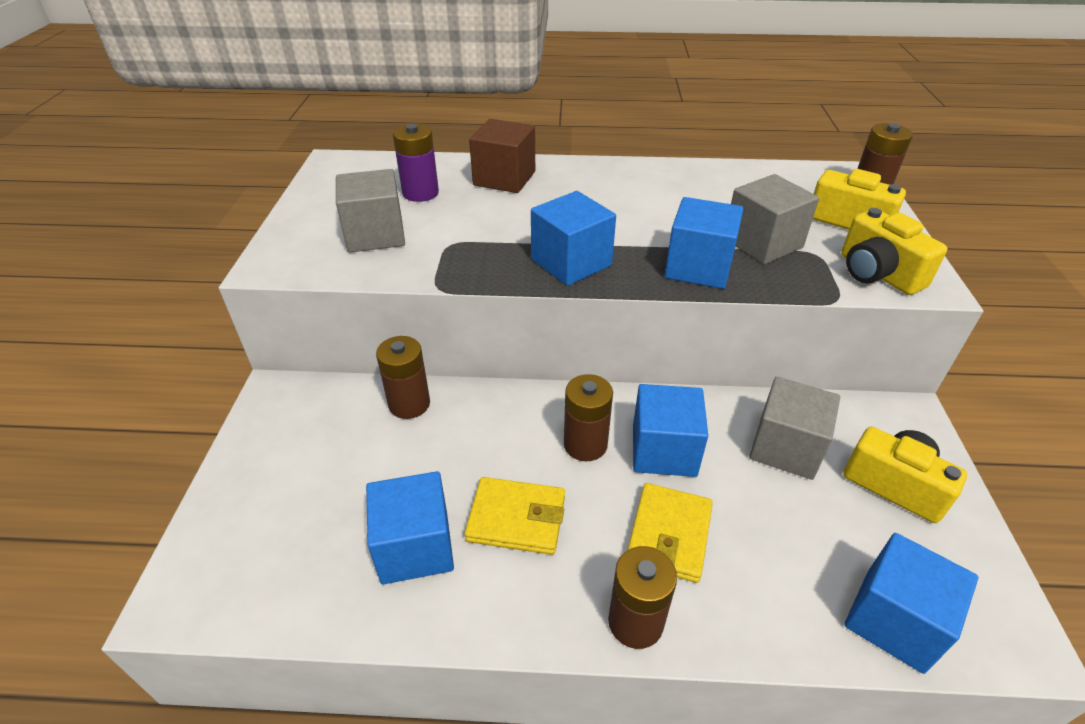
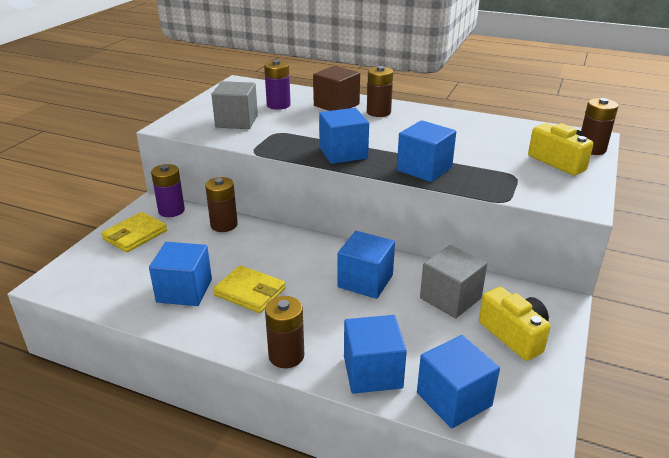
camera: 20 degrees right, 10 degrees down
brown battery [564,374,613,461] -> brown battery moved to [367,66,393,117]
yellow wallet [627,483,713,583] -> yellow wallet moved to [101,212,167,252]
grey cube [731,174,819,264] -> none
yellow camera [841,208,948,295] -> none
none -> purple battery [151,164,185,217]
none -> blue cube [344,315,407,394]

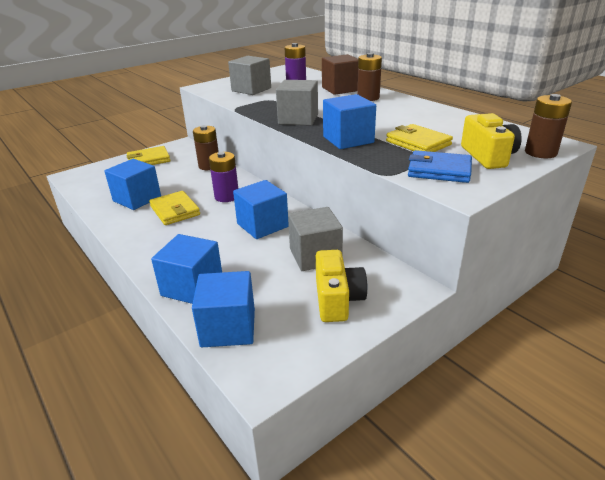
camera: 30 degrees right, 0 degrees up
purple battery [151,164,185,217] -> purple battery moved to [209,152,238,202]
brown battery [265,296,304,368] -> none
blue cube [319,108,369,164] -> grey cube [276,80,318,126]
none -> yellow wallet [386,124,453,152]
none -> blue wallet [408,150,472,183]

